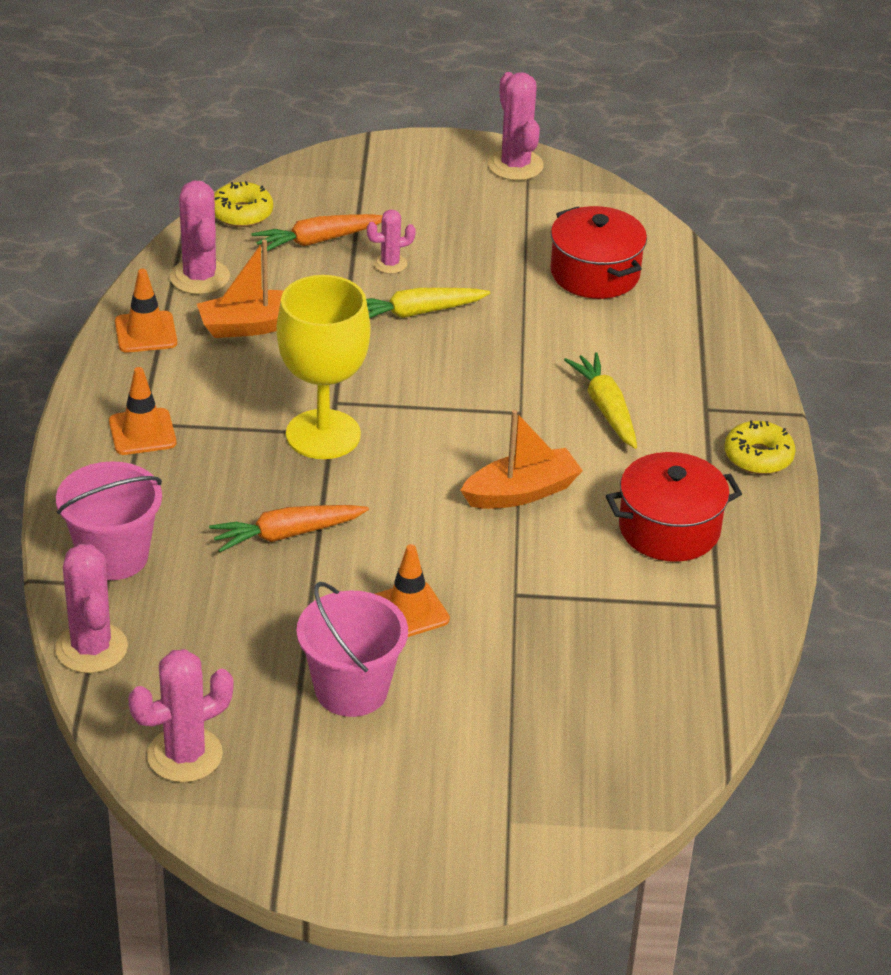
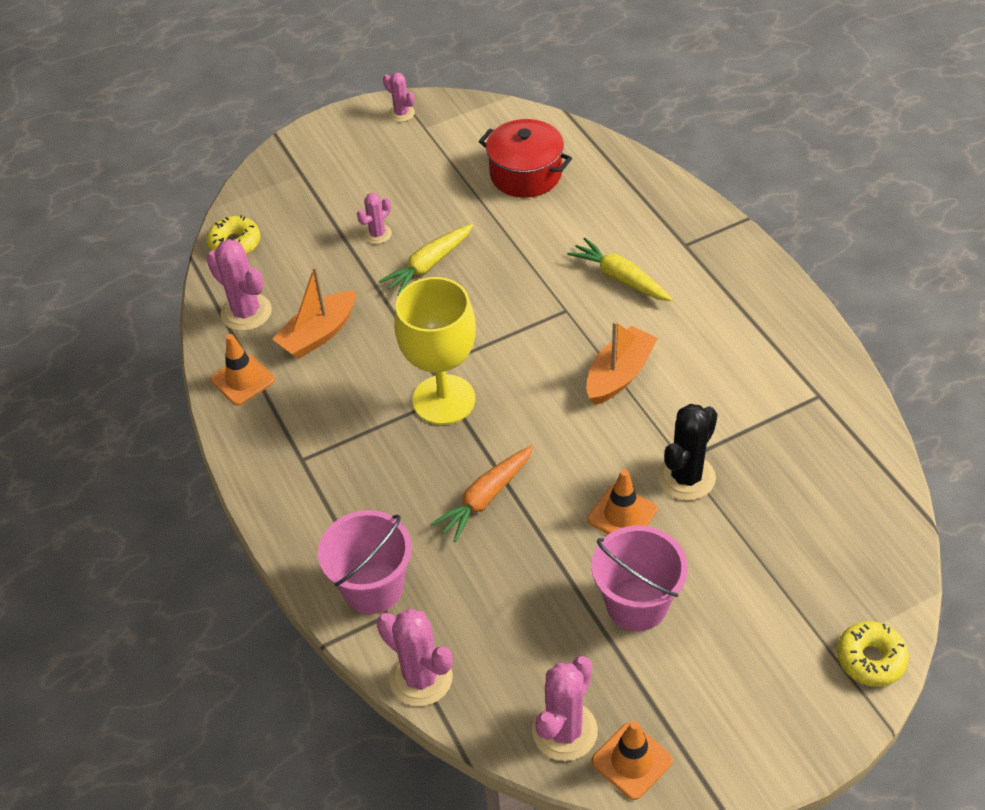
camera: 25 degrees left, 10 degrees up
orange traffic cone [109,367,176,455] -> orange traffic cone moved to [592,721,673,800]
orange carrot [251,214,383,252] -> none
pink cactus [488,72,544,181] -> pink cactus [383,73,415,122], size x0.57
red pot [606,452,742,562] -> none
yellow donut [725,420,796,474] -> yellow donut moved to [837,621,909,686]
none -> black cactus [658,404,718,500]

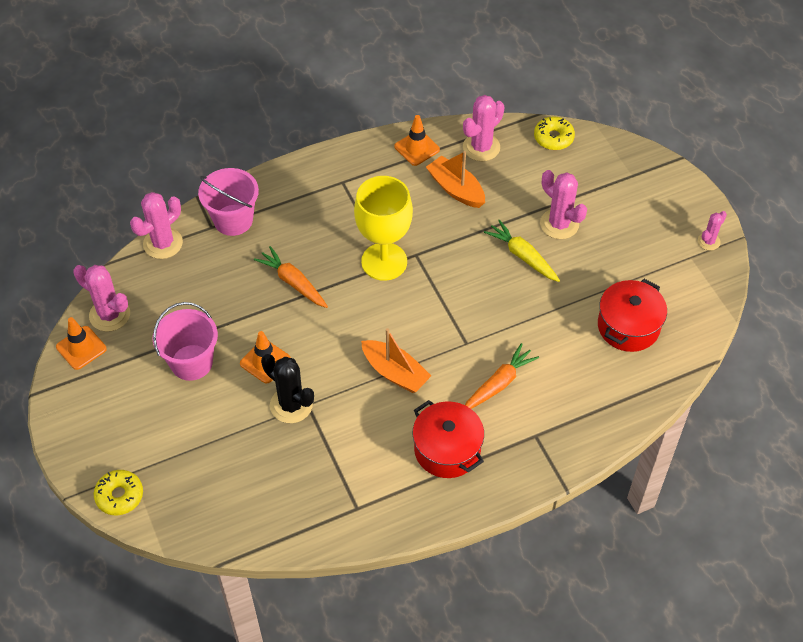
camera: 90 degrees right, 5 degrees up
pink cactus [357,193,392,244] -> pink cactus [540,170,587,239], size x1.74
yellow carrot [567,238,673,301] -> orange carrot [465,343,539,409]
none -> red pot [413,400,484,478]

